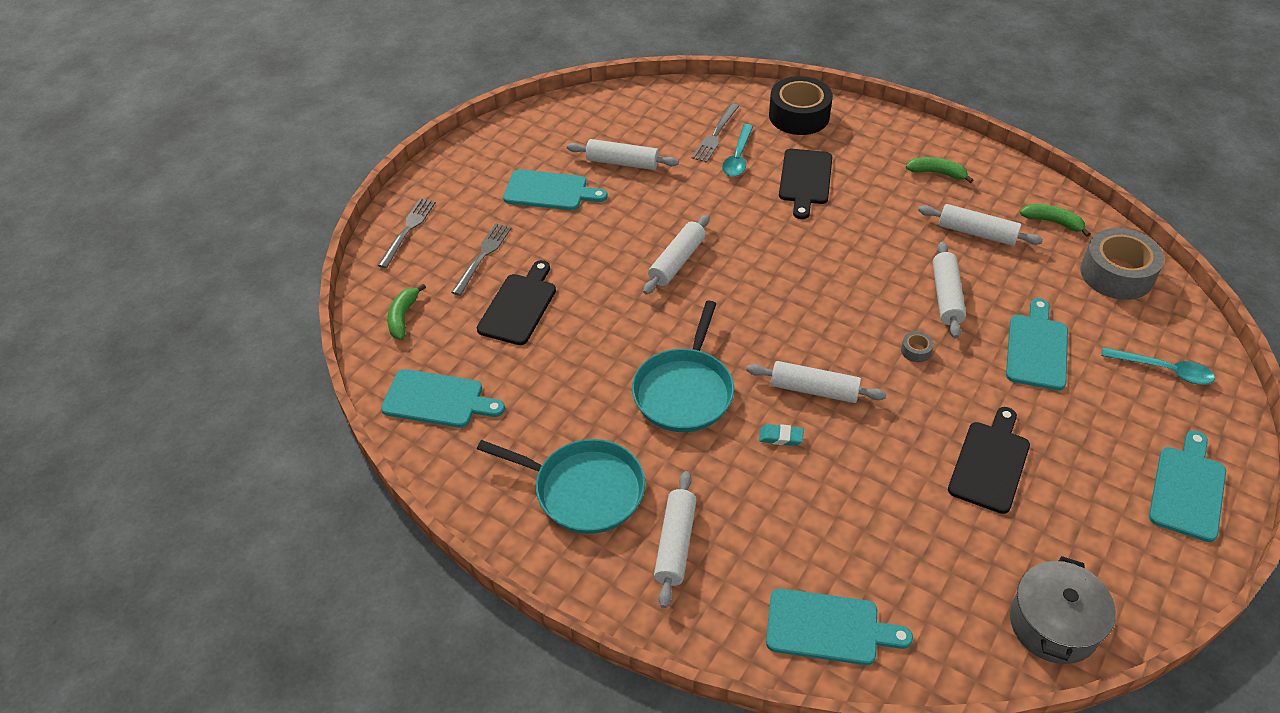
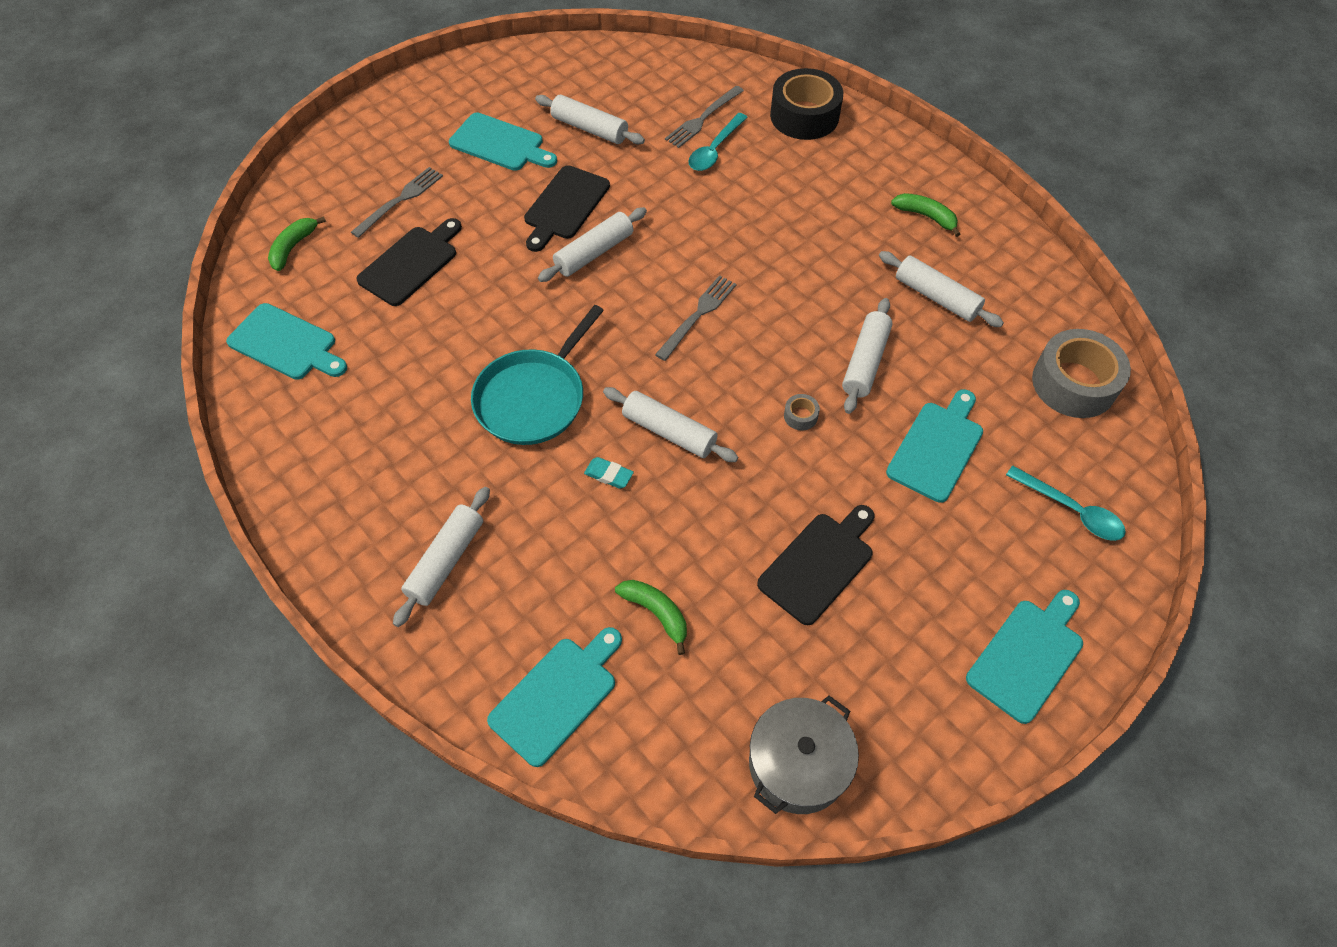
camera: 15 degrees right, 10 degrees up
grey fork [377,198,436,268] -> grey fork moved to [655,275,737,361]
turquoise pan [477,439,645,534] -> none
turquoise cutting board [766,588,913,665] -> turquoise cutting board turned 75 degrees counterclockwise [487,627,622,767]
black cutting board [779,149,832,219] -> black cutting board moved to [524,165,610,252]
green banana [1020,204,1090,237] -> green banana moved to [615,580,687,655]

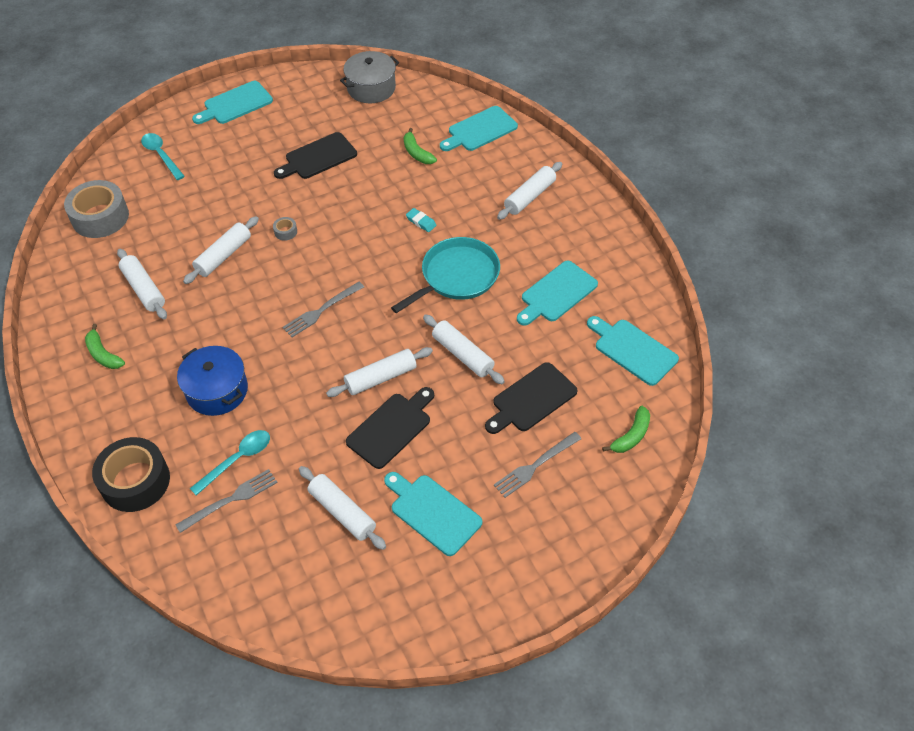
camera: 165 degrees left, 5 degrees down
white rolling pin [603,387,738,462] -> white rolling pin moved to [423,314,505,384]
turquoise cutting board [886,389,983,503] -> turquoise cutting board moved to [517,261,598,326]
none -> blue pot [177,346,248,416]

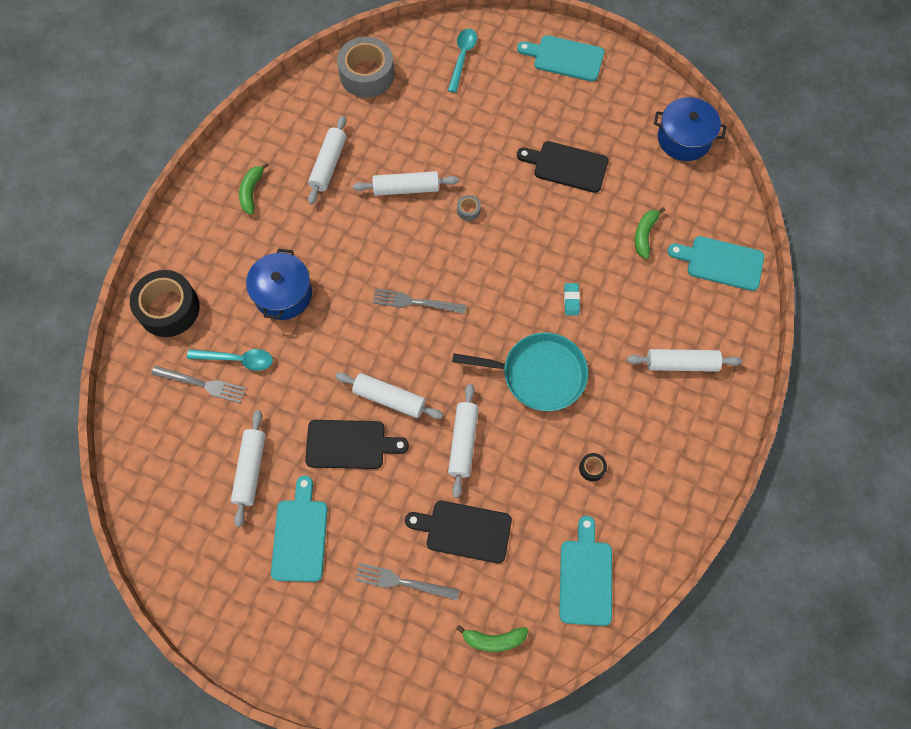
camera: 50 degrees right, 15 degrees up
grey pot [340,51,399,103] -> blue pot [654,97,726,161]
turquoise cutting board [517,261,598,326] -> black tape [579,453,607,481]

